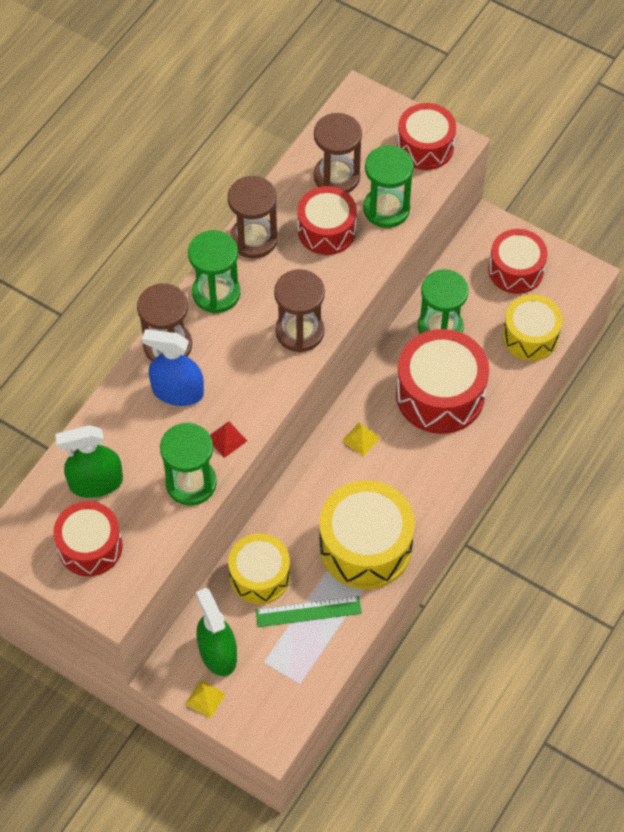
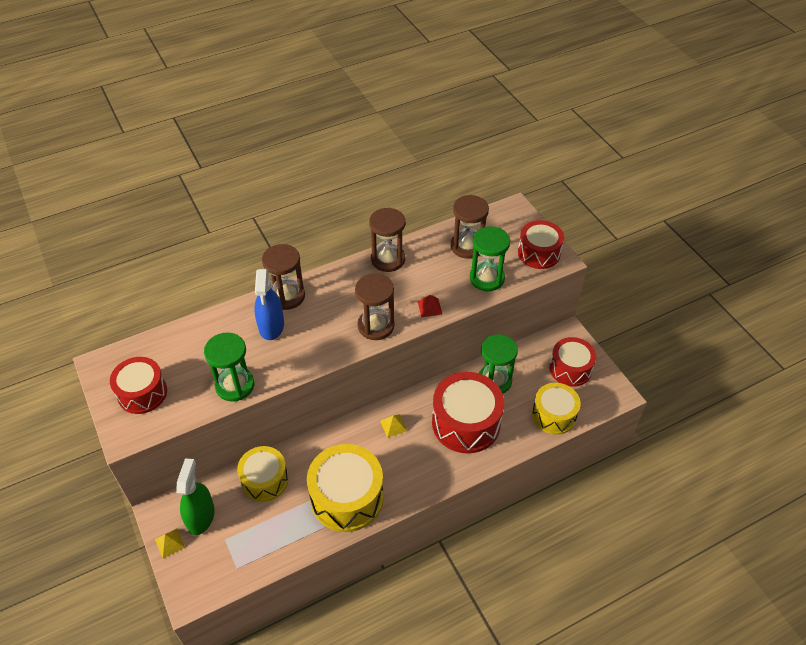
camera: 30 degrees right, 10 degrees down
green spray bottle [55,425,123,498] -> none
blue spray bottle [142,329,204,406] -> blue spray bottle turned 135 degrees counterclockwise [254,269,284,340]
green hourglass [188,230,240,313] -> none
red pyramid [210,421,247,458] -> red pyramid moved to [418,295,443,317]
green ruler [256,596,362,627] -> none
red drum [297,186,357,255] -> none

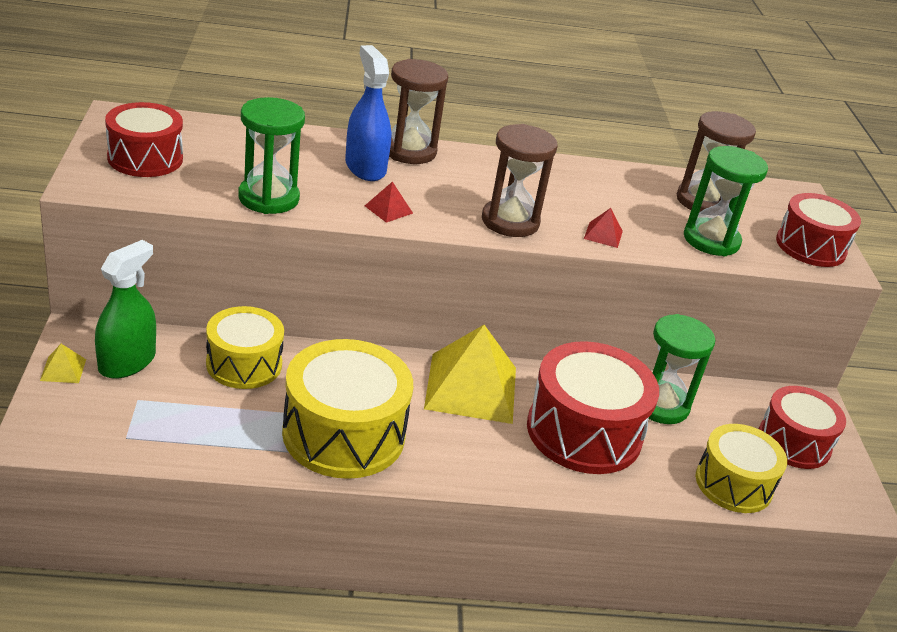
camera: 20 degrees right, 15 degrees down
blue spray bottle [254,269,284,340] -> blue spray bottle turned 135 degrees clockwise [345,45,392,181]
brown hourglass [369,208,405,272] -> none
yellow pyramid [380,414,407,438] -> yellow pyramid [424,325,516,424], size x2.49
none -> red pyramid [365,182,413,223]

